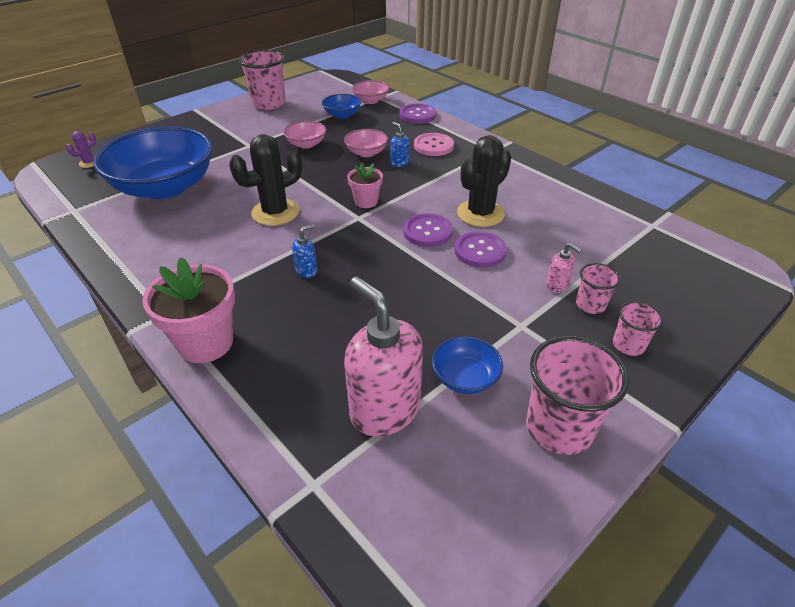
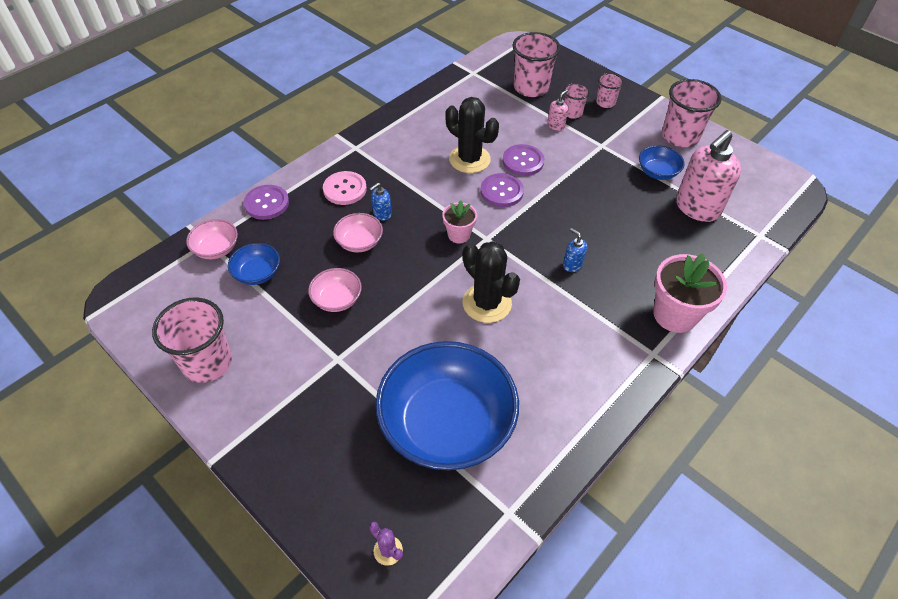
camera: 95 degrees left, 10 degrees up
none -> pink cup [513,32,561,97]

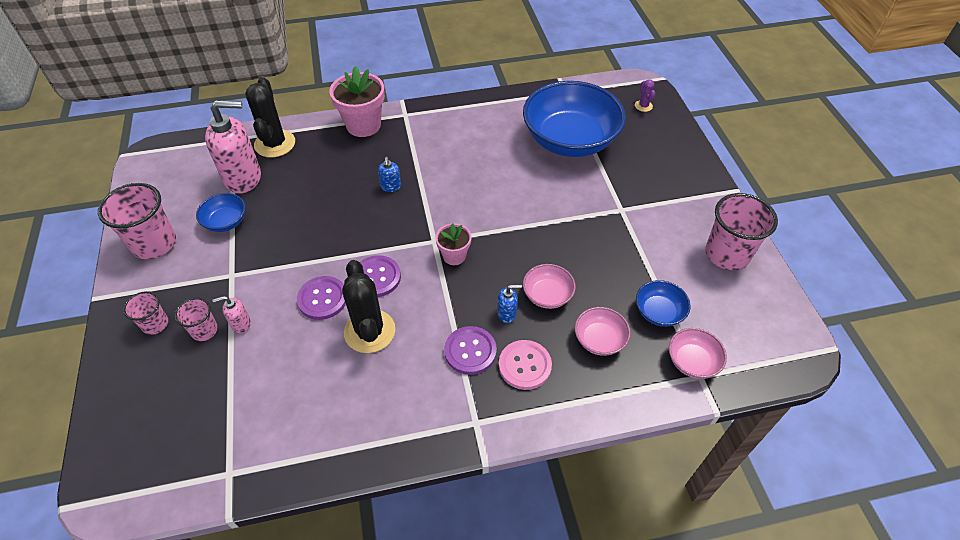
camera: 145 degrees left, 0 degrees up
purple button [243,185,289,220] -> purple button moved to [444,326,497,375]
pink bowl [308,268,362,312] -> pink bowl moved to [575,307,631,356]
black cactus [462,241,520,323] -> black cactus moved to [245,77,295,158]
pink cup [513,32,561,97] -> none

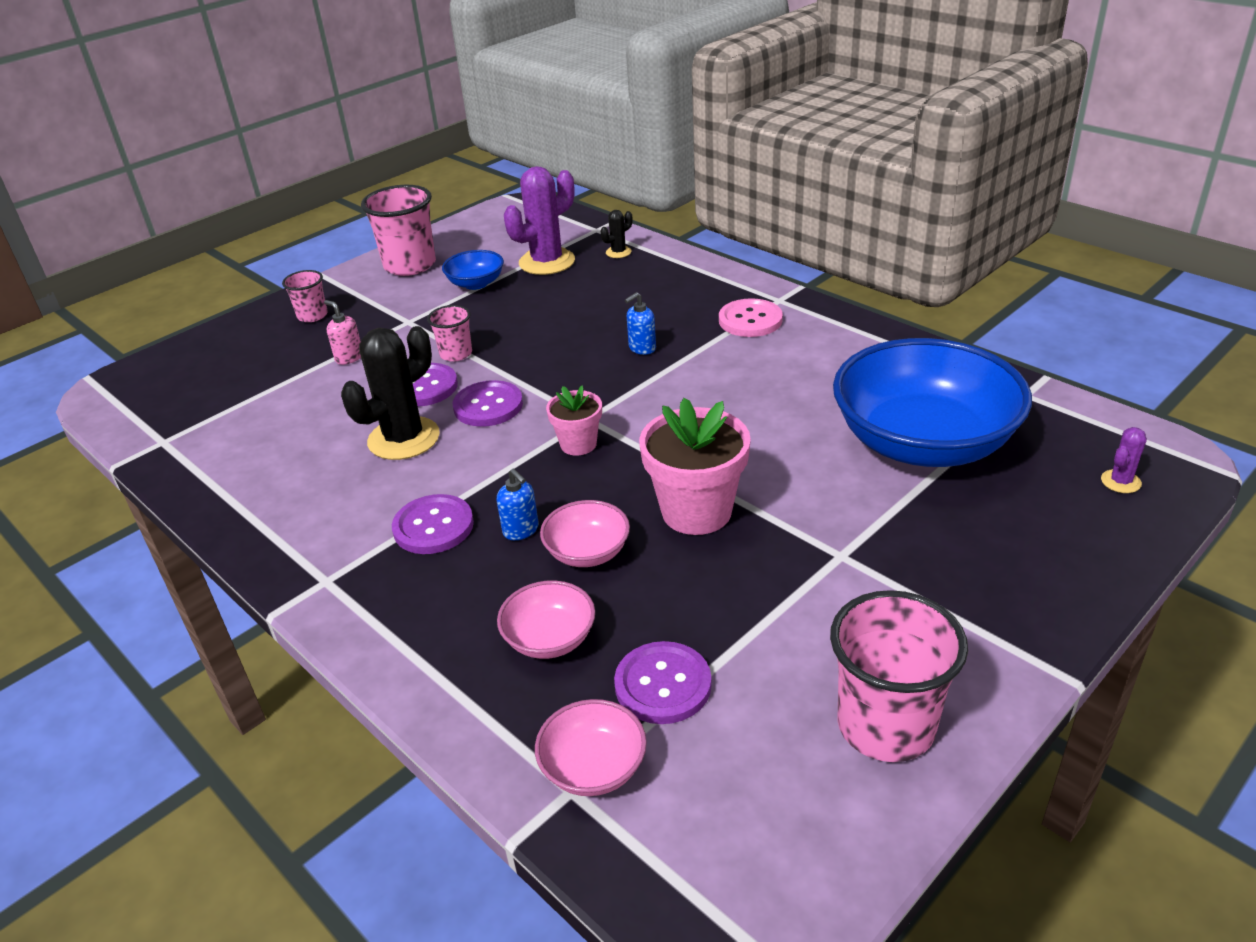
camera: 60 degrees right, 15 degrees down
pink cup [174,298,218,341] -> pink cup moved to [427,305,472,362]
pink soap dispenser [205,100,261,194] -> purple cactus [504,166,575,275]
black cactus [245,77,295,158] -> black cactus [601,210,633,258], size x0.46
pink flower pot [329,66,385,137] -> pink flower pot moved to [639,398,751,535]
pink button [499,340,552,390] -> pink button moved to [719,298,783,337]
blue bowl [636,280,691,327] -> purple button [614,641,712,724]

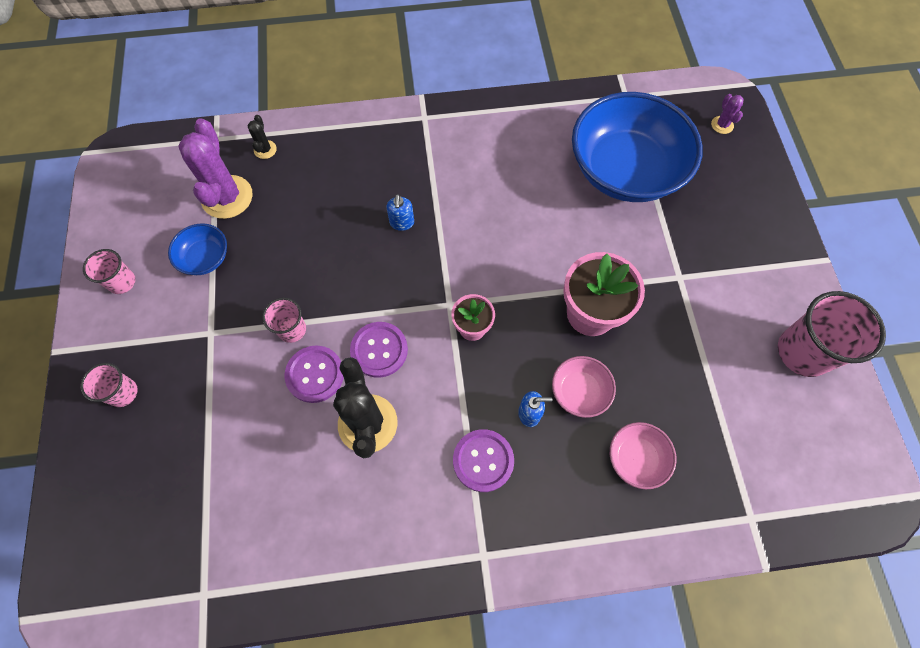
camera: 55 degrees left, 30 degrees up
pink soap dispenser [324,300,361,365] -> none
pink cup [361,185,436,276] -> pink cup [83,249,135,294], size x0.54
pink bowl [535,699,647,796] -> none
purple button [614,641,712,724] -> none
pink button [719,298,783,337] -> none

